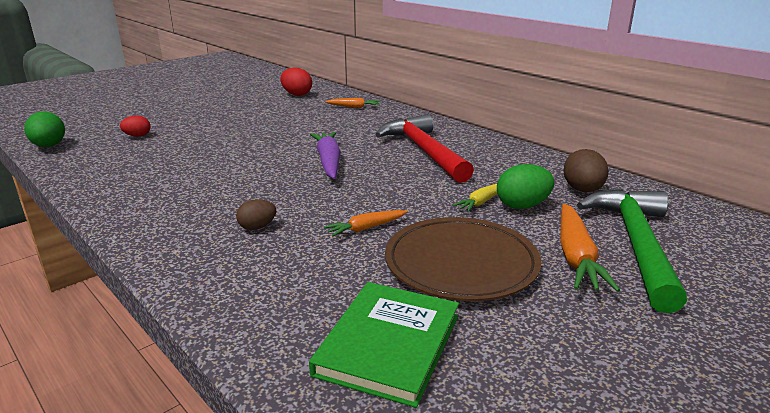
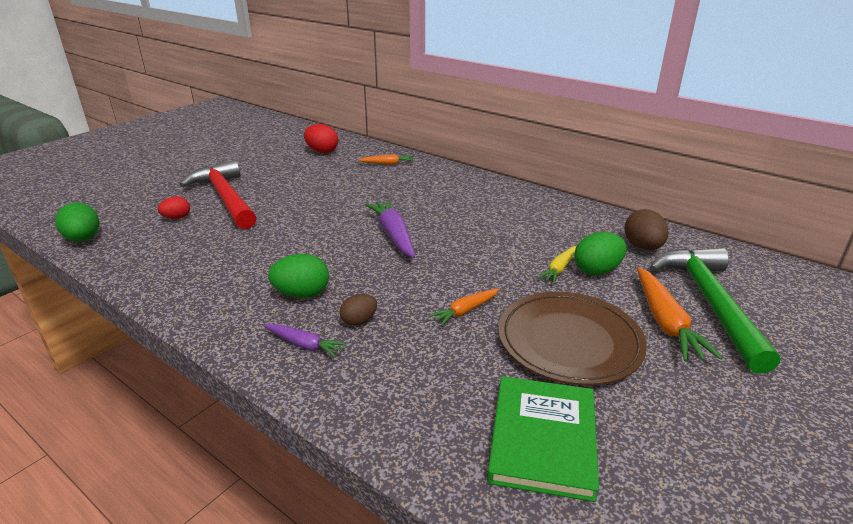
camera: 10 degrees left, 5 degrees up
red hammer [376,114,474,183] -> red hammer moved to [179,160,256,229]
none -> purple carrot [264,324,347,358]
none -> green egg [268,254,329,298]

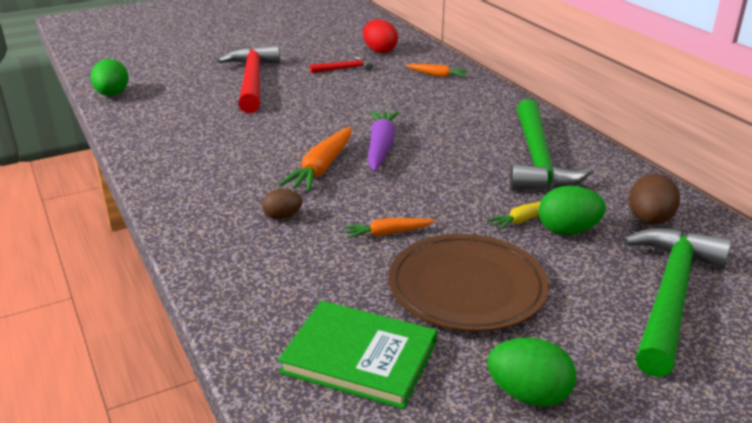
camera: 25 degrees right, 0 degrees up
red egg [158,196,190,219] -> none
purple carrot [264,324,347,358] -> none
green egg [268,254,329,298] -> green egg moved to [487,338,576,407]
green book [487,376,599,502] -> green book turned 75 degrees clockwise [278,301,437,409]
orange carrot [637,267,723,361] -> orange carrot moved to [279,127,351,192]
none -> red hammer [310,57,373,73]
none -> green hammer [510,99,594,190]

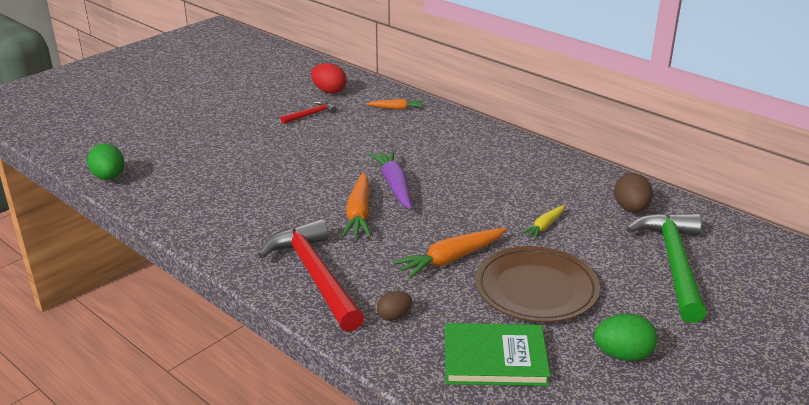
camera: 20 degrees left, 0 degrees up
red hammer [217,44,280,113] -> red hammer moved to [258,219,364,332]
brown egg [262,189,302,219] -> brown egg moved to [377,291,412,321]
orange carrot [344,218,436,239] -> orange carrot [393,228,507,278], size x1.71
green hammer [510,99,594,190] -> none
green egg [539,185,606,235] -> none

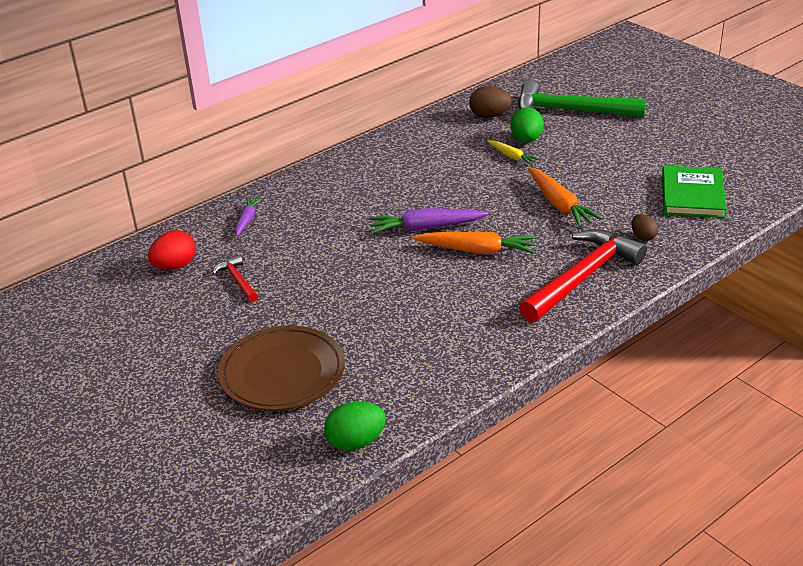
camera: 80 degrees left, 5 degrees up
red hammer [258,219,364,332] -> red hammer turned 150 degrees clockwise [519,229,647,323]
orange carrot [366,99,423,110] -> purple carrot [235,198,262,236]
brown plate [475,246,600,322] -> brown plate moved to [218,325,345,411]
green egg [594,314,658,361] -> green egg moved to [511,107,543,143]

